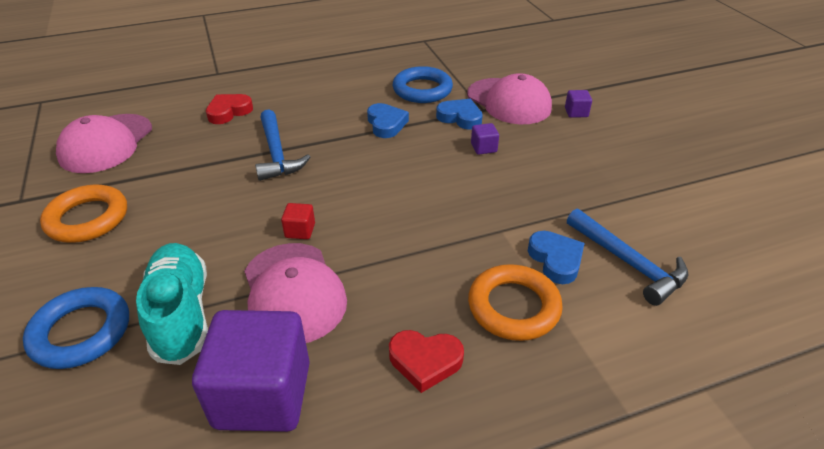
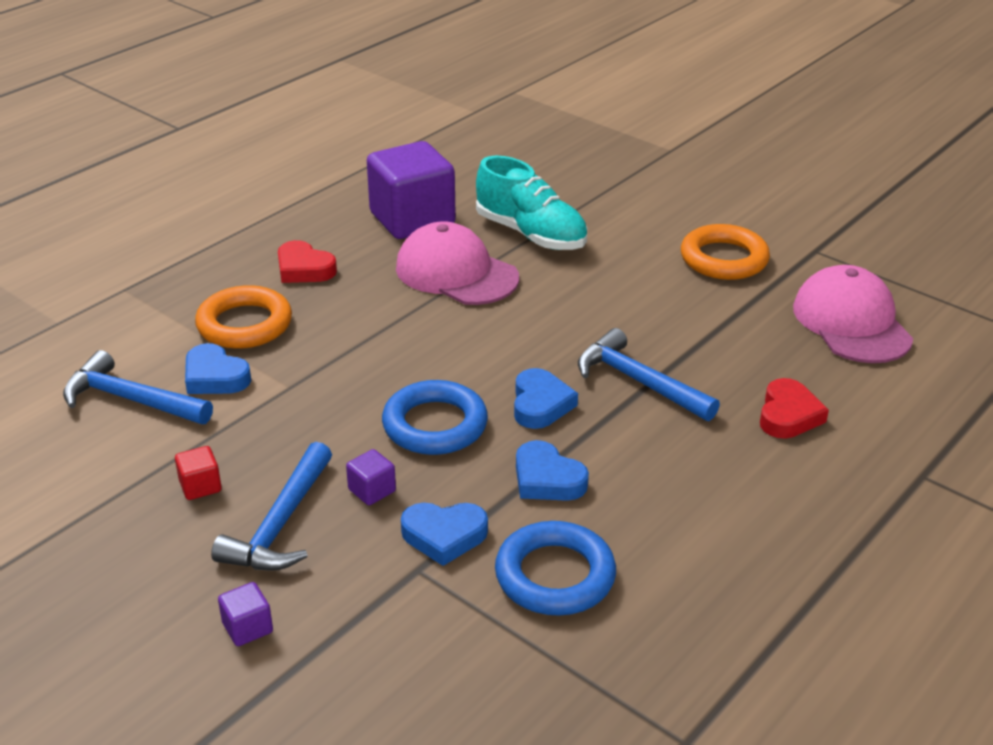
camera: 150 degrees right, 5 degrees down
blue ring [23,287,129,369] -> blue ring moved to [382,380,488,455]
red cube [281,203,315,239] -> red cube moved to [175,446,222,500]
red heart [389,330,464,393] -> red heart turned 120 degrees counterclockwise [278,240,337,283]
pink cap [467,73,552,124] -> none
none -> blue hammer [211,442,332,571]
none -> blue heart [514,368,578,429]

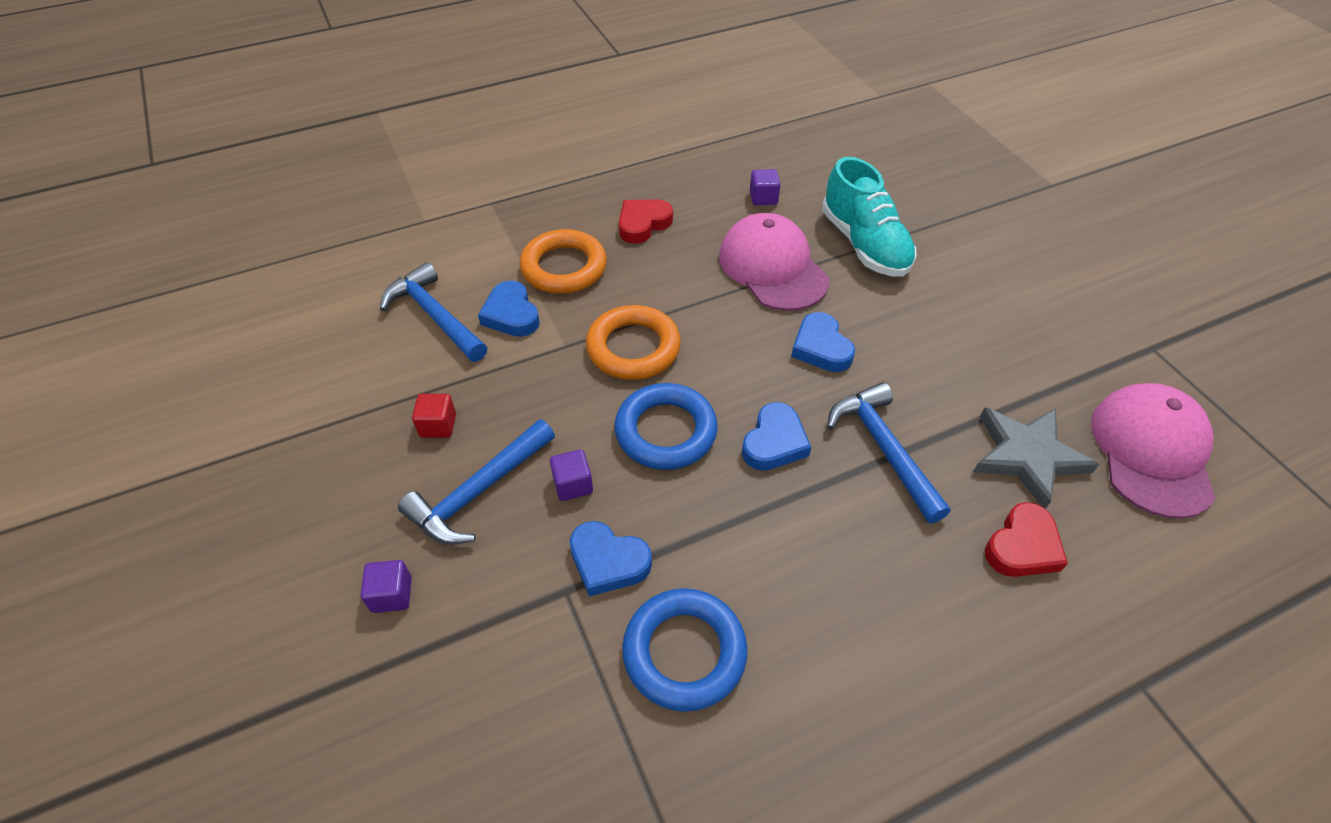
camera: 25 degrees right, 15 degrees up
red heart [278,240,337,283] -> red heart turned 75 degrees clockwise [619,199,673,244]
purple cube [367,141,456,239] -> purple cube [750,169,780,206], size x0.40
blue heart [516,440,589,501] -> blue heart moved to [791,312,855,372]
orange ring [681,224,770,280] -> orange ring moved to [586,305,681,380]
none -> grey star [973,407,1099,509]

